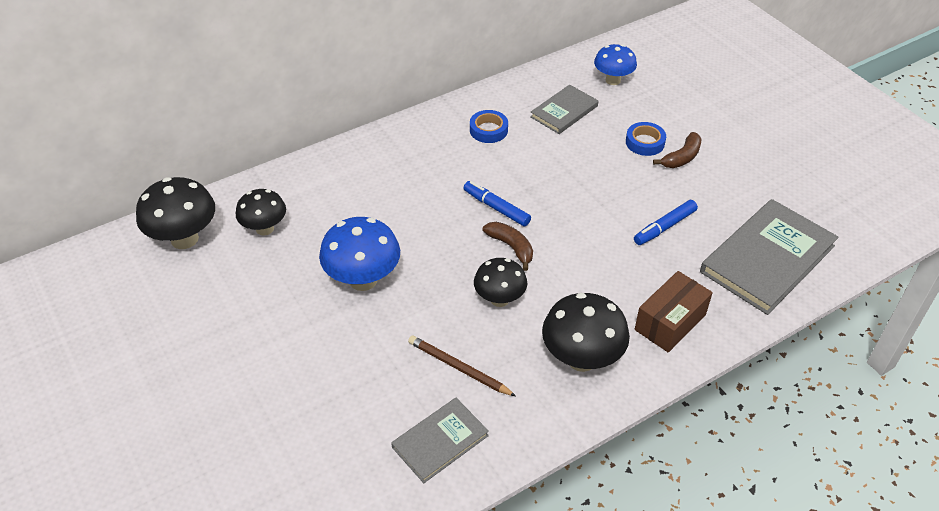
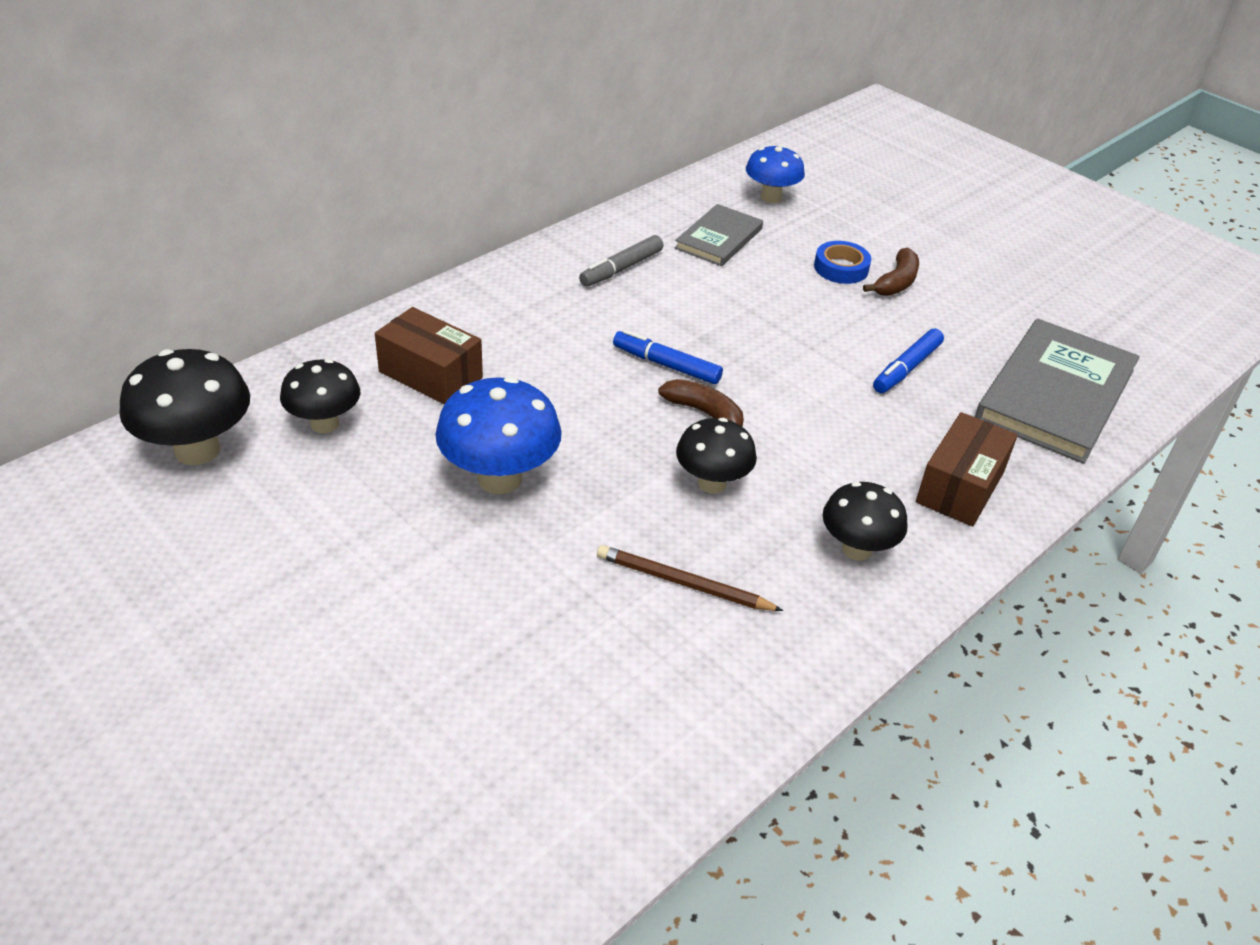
camera: 15 degrees left, 5 degrees down
grey book [391,398,489,483] -> none
blue tape [470,110,508,143] -> grey marker [579,235,663,287]
black mushroom [542,293,630,372] -> black mushroom [823,482,908,560], size x0.66
none -> brown box [375,307,483,405]

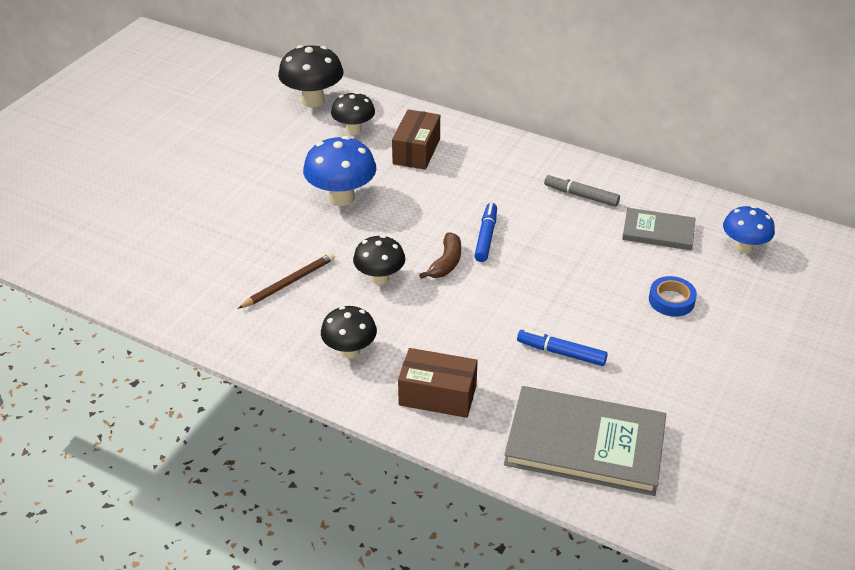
camera: 75 degrees right, 0 degrees up
brown pencil [597,545,783,611] -> brown pencil turned 45 degrees clockwise [238,253,335,309]
brown banana [863,248,919,296] -> none

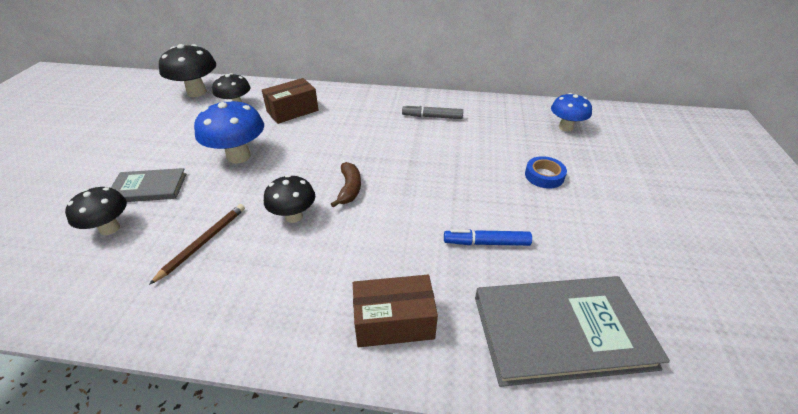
camera: 20 degrees left, 0 degrees up
black mushroom [321,306,377,358] -> black mushroom moved to [65,187,127,235]
brown box [392,110,440,170] -> brown box turned 60 degrees clockwise [262,78,319,124]
blue marker [474,203,497,262] -> none
grey book [622,208,696,250] -> grey book moved to [111,168,187,202]

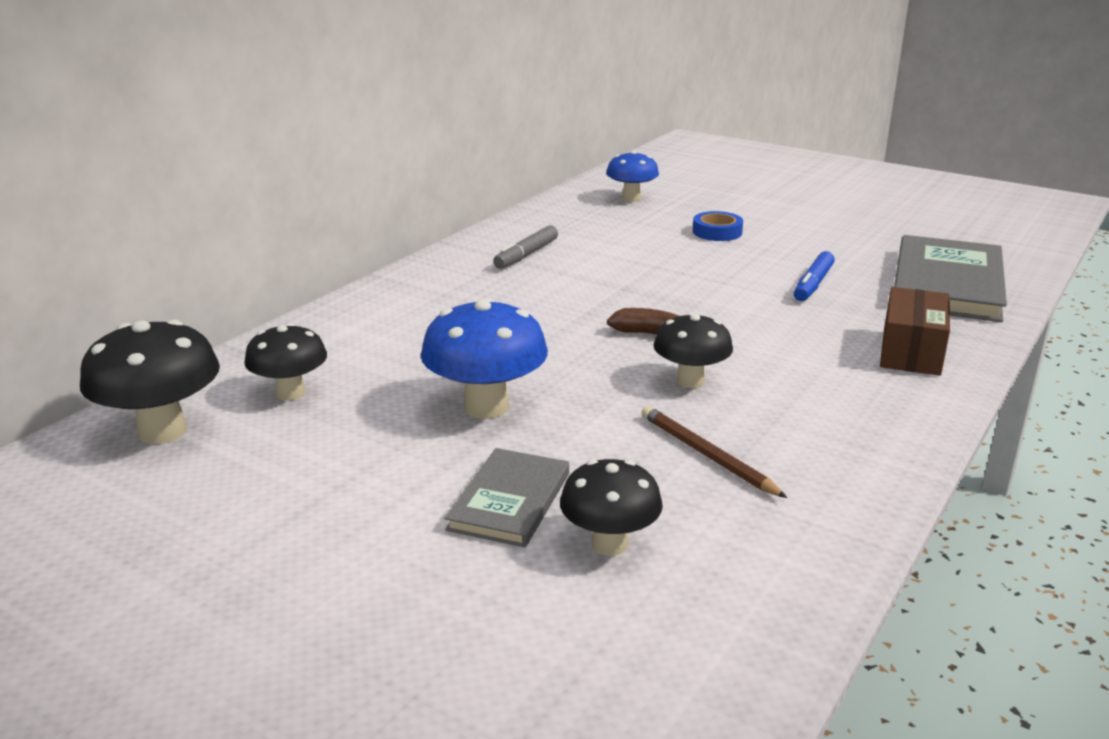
camera: 65 degrees left, 15 degrees down
brown box [262,78,319,124] -> none

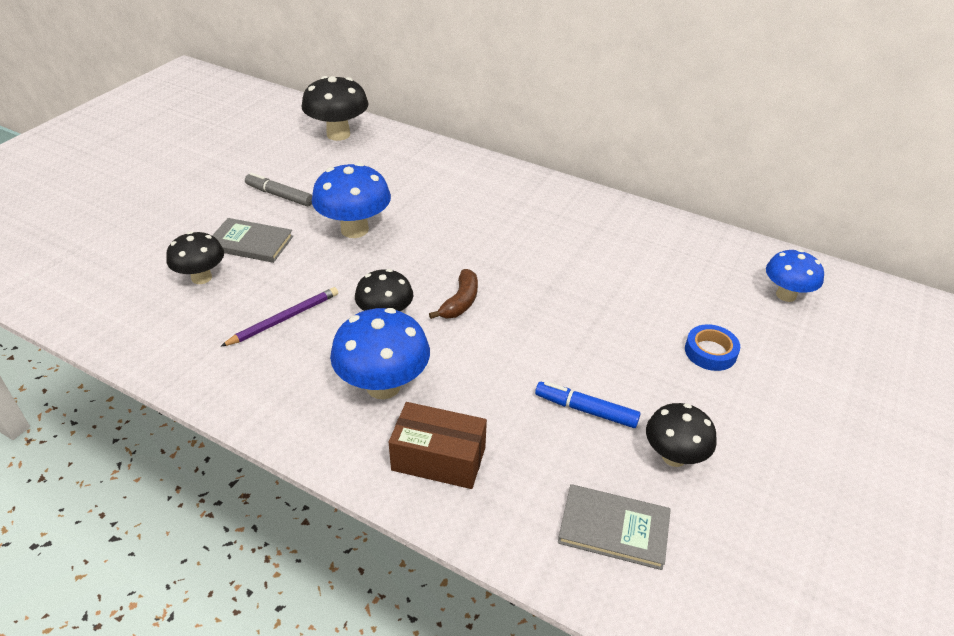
camera: 85 degrees right, 15 degrees up
black mushroom [244,323,327,401] -> black mushroom moved to [646,403,717,467]
grey marker [493,225,558,269] -> grey marker moved to [245,173,312,206]
brown pencil [641,406,787,498] -> purple pencil [220,287,338,347]
grey book [894,235,1007,322] -> grey book [558,484,671,570], size x0.57
none -> blue mushroom [330,308,430,399]

